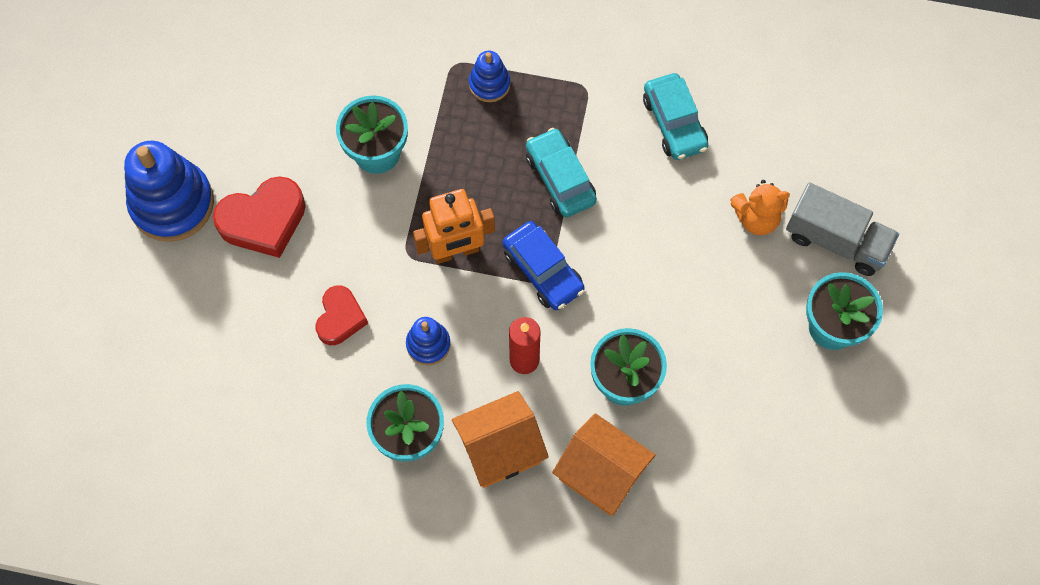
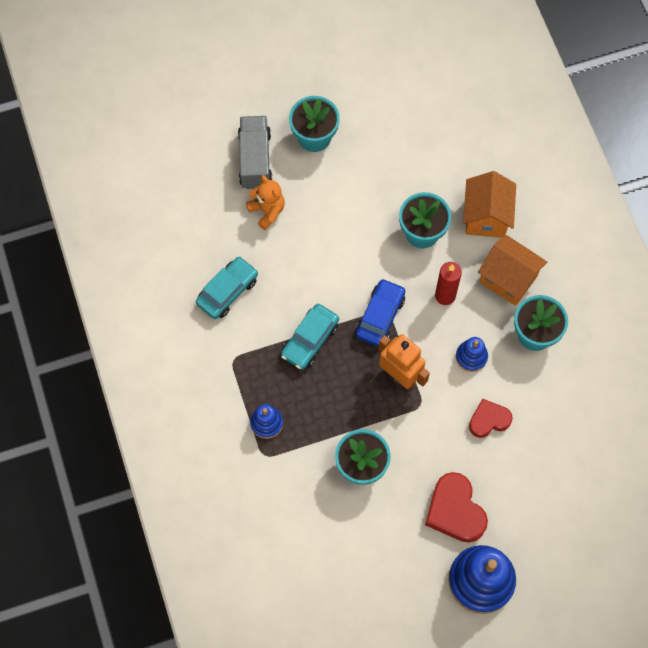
camera: 120 degrees left, 0 degrees up
red heart [213,176,306,258] -> red heart turned 150 degrees counterclockwise [425,472,488,543]

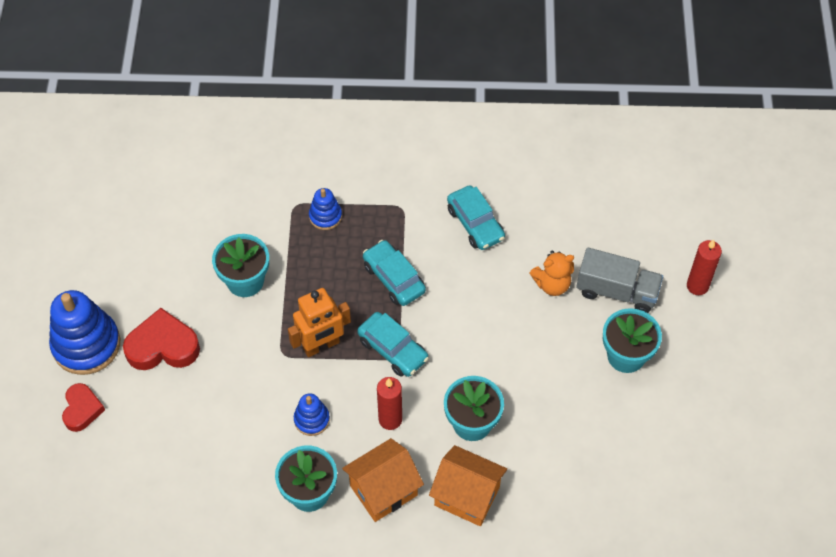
camera: 110 degrees right, 10 degrees down
blue car [356,278,405,347] -> turquoise car [357,312,429,377]
red heart [469,399,513,438] -> red heart moved to [62,383,105,432]
none -> red candle [687,239,722,295]

